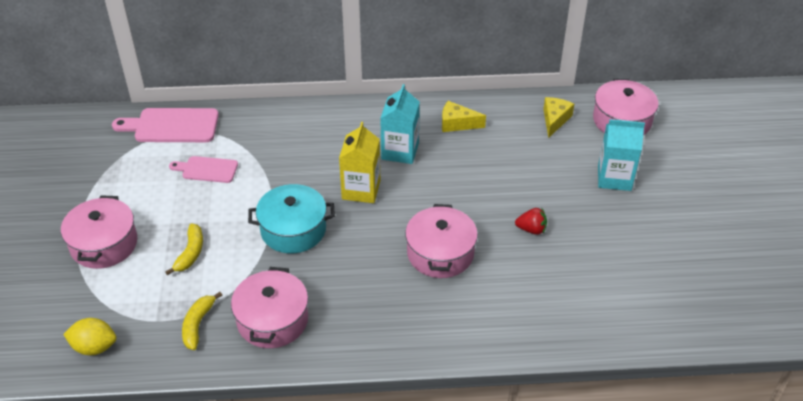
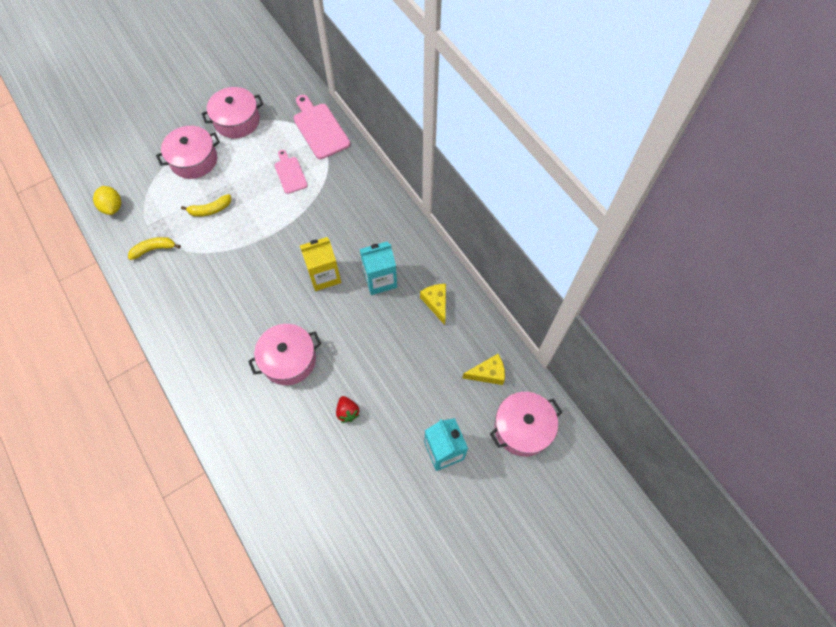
camera: 60 degrees right, 20 degrees up
pink pot [231,267,308,348] -> pink pot moved to [201,87,263,138]
turquoise pot [248,184,335,253] -> none

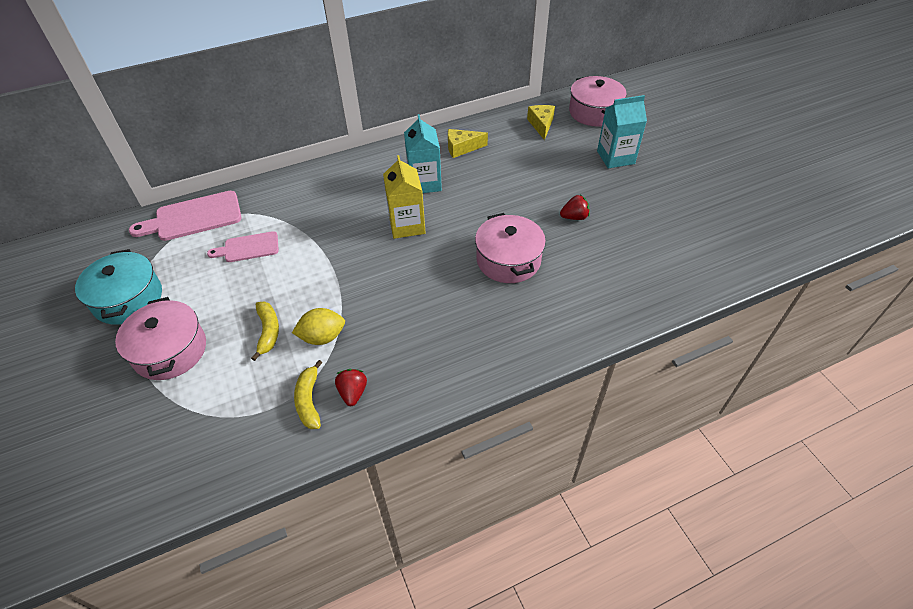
camera: 80 degrees left, 15 degrees down
yellow lemon [93,186,121,215] -> yellow lemon moved to [292,308,345,345]
pink pot [201,87,263,138] -> turquoise pot [75,249,162,325]
none -> red strawberry [335,369,367,406]

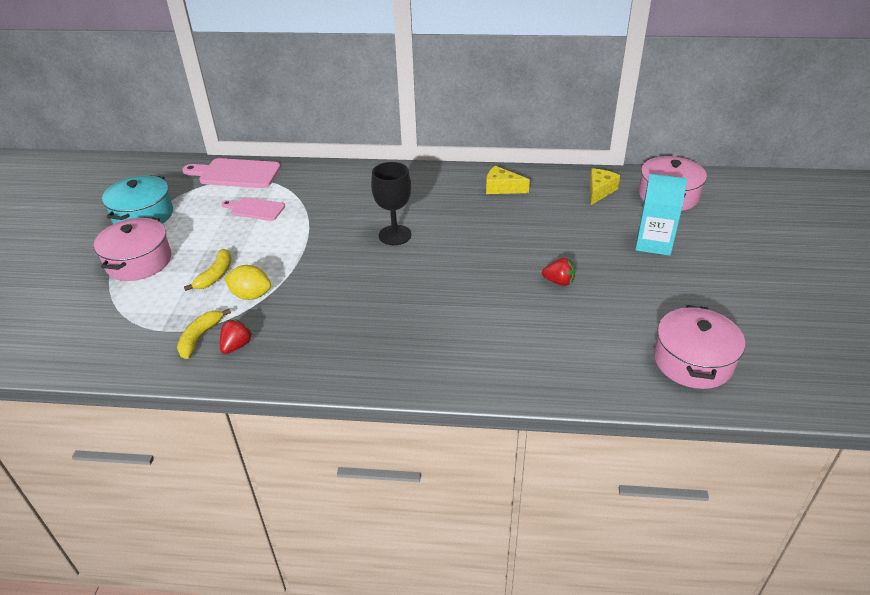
camera: 30 degrees right, 10 degrees down
yellow carton [383,155,426,239] -> black goblet [371,162,411,245]
turquoise carton [404,114,442,193] -> none
pink pot [475,213,546,283] -> pink pot moved to [654,305,745,389]

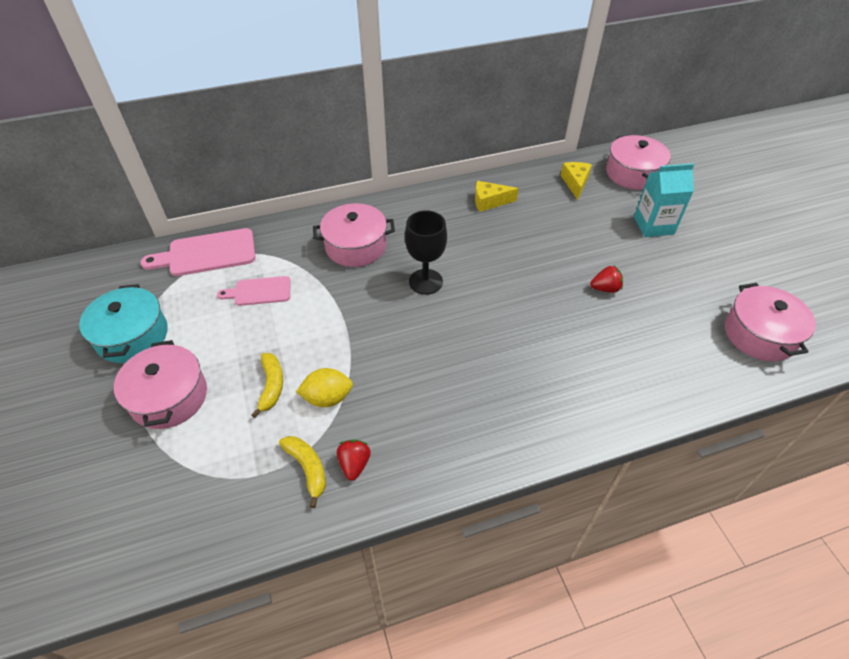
camera: 25 degrees left, 10 degrees up
yellow banana [177,309,231,359] -> yellow banana turned 150 degrees clockwise [279,436,326,508]
none -> pink pot [313,203,395,267]

